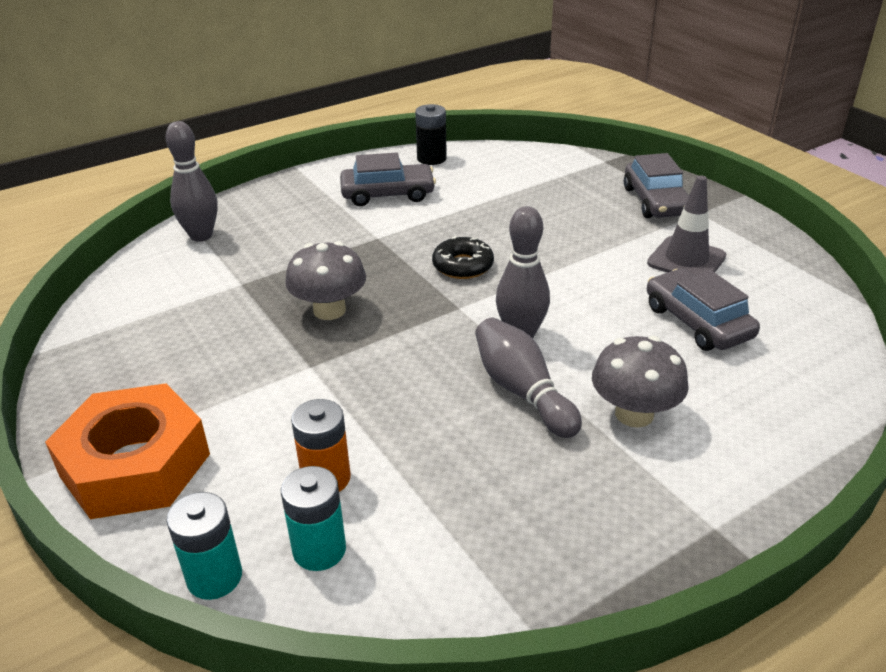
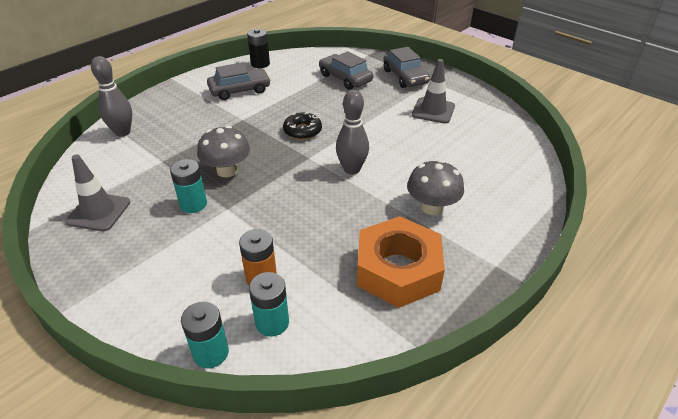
camera: 15 degrees left, 5 degrees up
orange nut [45,383,210,519] -> orange nut moved to [357,216,445,308]
grey bowling pin [475,318,582,438] -> none
grey car [647,269,760,351] -> grey car moved to [319,51,373,90]
none -> grey traffic cone [65,154,130,231]
none -> turquoise battery [170,159,207,213]

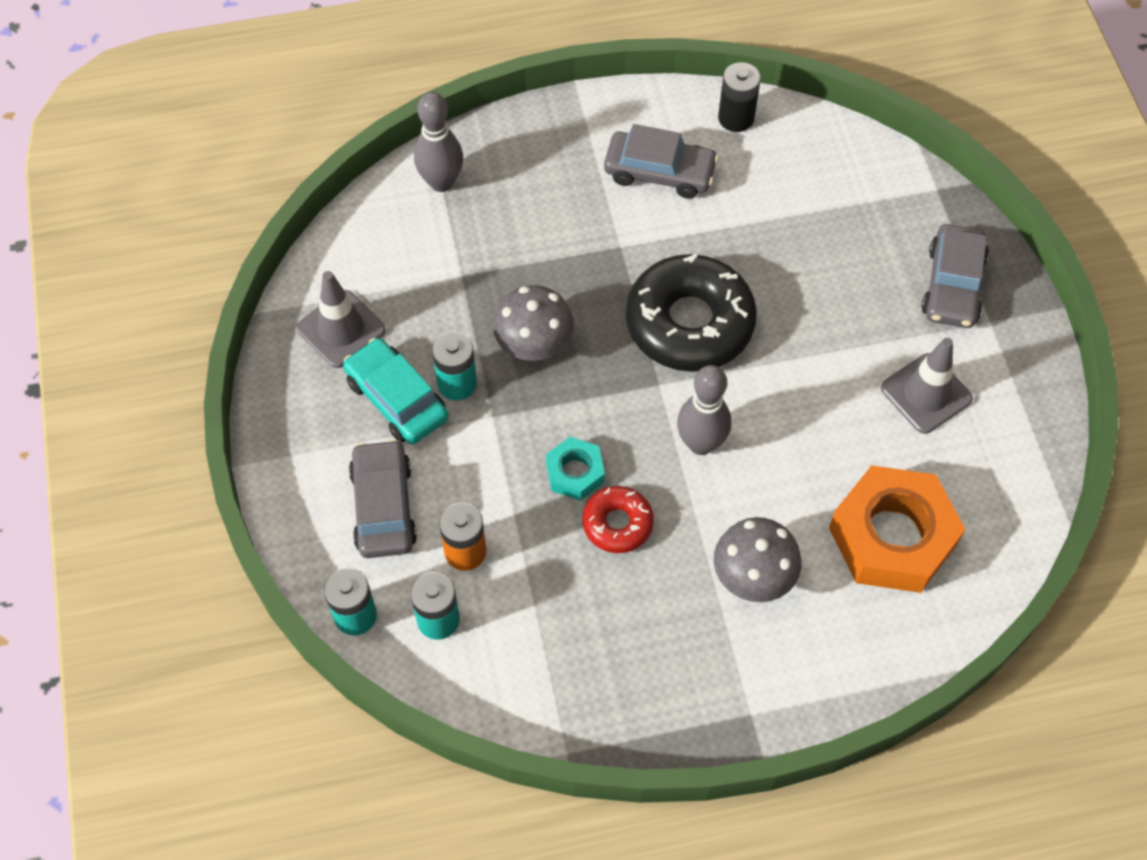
camera: 35 degrees right, 20 degrees up
black donut [283,112,322,140] -> black donut [626,254,757,372], size x1.95
grey car [319,51,373,90] -> grey car moved to [349,439,417,558]
orange nut [357,216,445,308] -> orange nut moved to [829,465,966,593]
none -> turquoise car [343,338,449,444]
none -> turquoise nut [546,437,605,501]
none -> red donut [582,486,654,553]

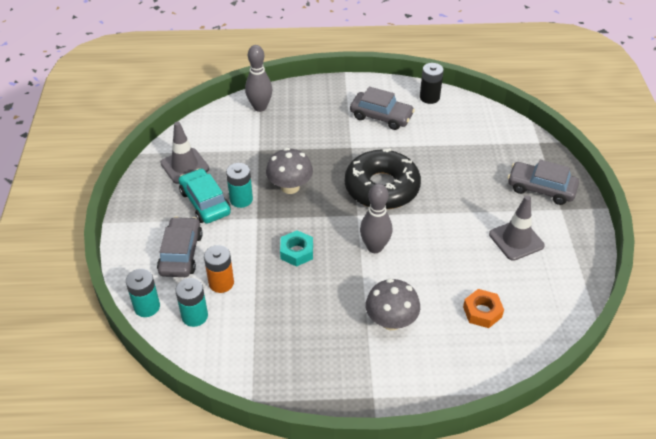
camera: 10 degrees right, 15 degrees down
red donut [582,486,654,553] -> none
orange nut [829,465,966,593] -> orange nut [463,289,504,328], size x0.50
grey car [922,224,989,328] -> grey car turned 90 degrees clockwise [508,160,579,205]

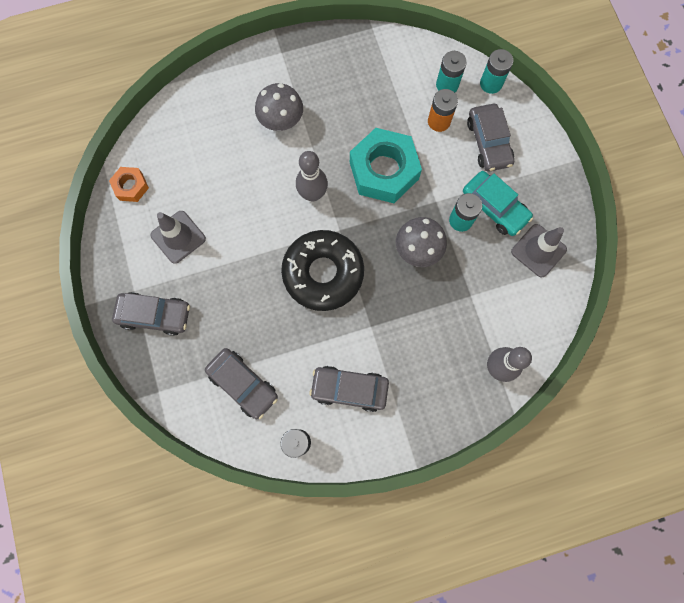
camera: 165 degrees right, 30 degrees up
turquoise nut [280,230,313,267] -> turquoise nut [350,128,422,203], size x2.01
orange nut [463,289,504,328] -> orange nut moved to [109,167,149,202]
none -> grey car [205,348,278,419]

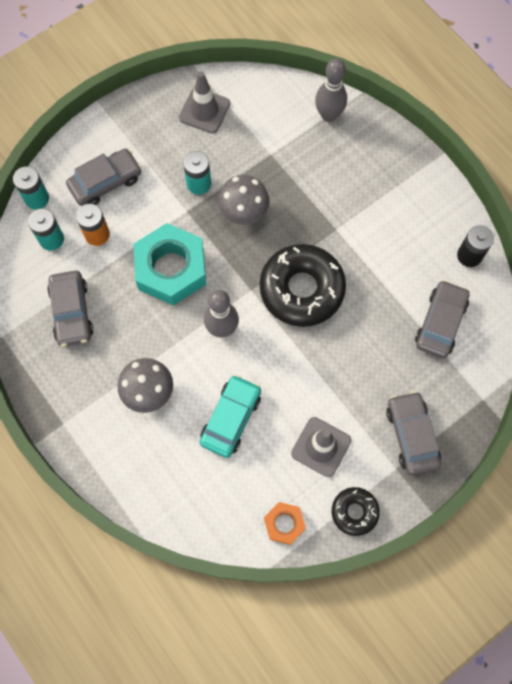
camera: 110 degrees left, 5 degrees down
grey car [310,366,389,412] -> grey car moved to [47,271,94,347]
turquoise car [463,171,533,236] -> turquoise car moved to [200,375,261,458]
none -> black donut [332,487,380,536]

